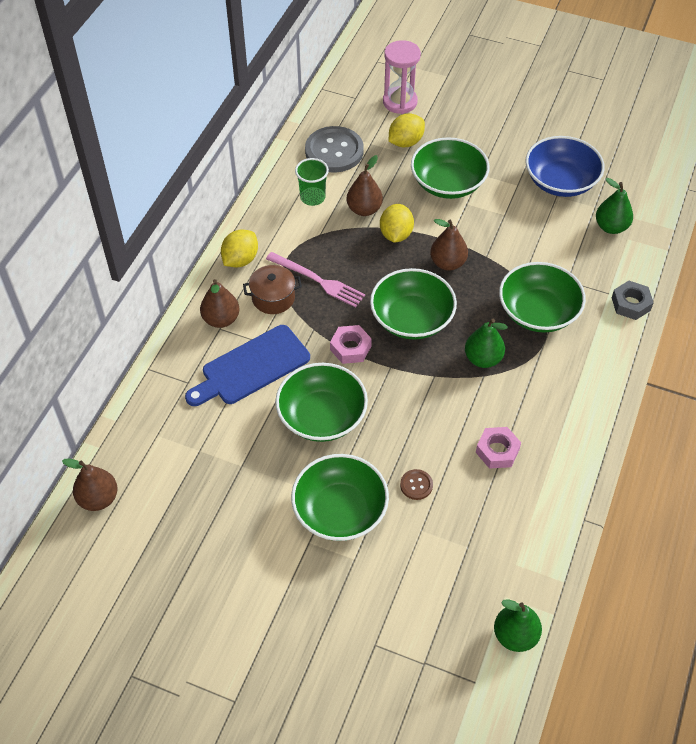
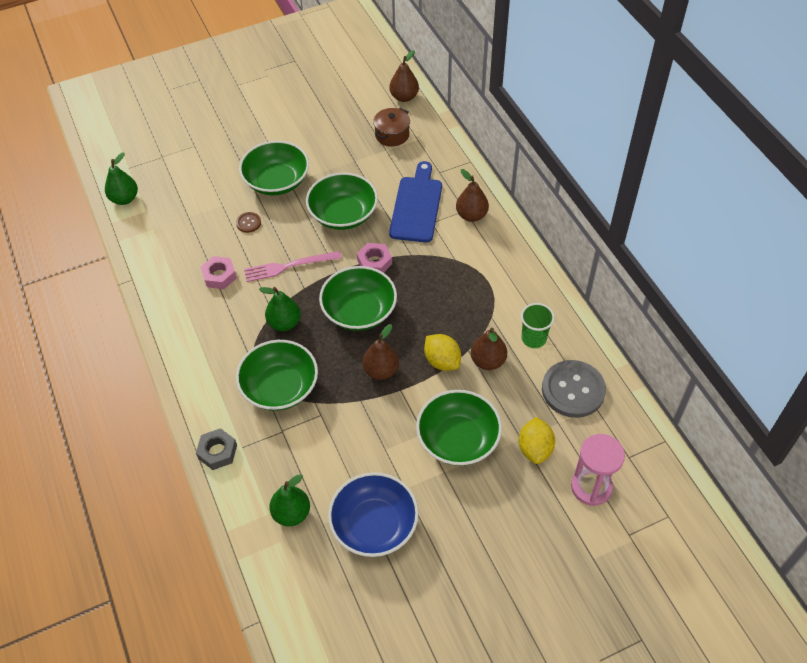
camera: 135 degrees right, 0 degrees up
yellow lemon [221,230,258,268] -> none
brown pot [243,265,302,314] -> brown pot moved to [373,108,410,147]
pink fork [266,252,365,308] -> pink fork moved to [244,251,342,282]

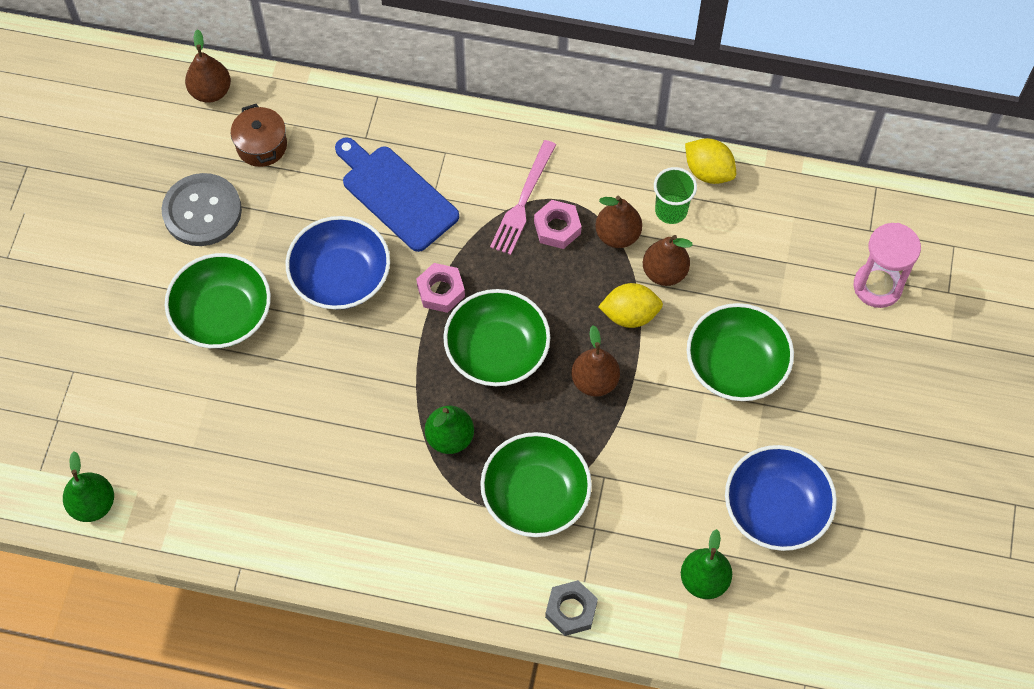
camera: 55 degrees left, 10 degrees up
pink nut [200,256,237,289] -> pink nut moved to [534,200,582,249]
brown button [236,212,261,233] -> none
pink fork [244,251,342,282] -> pink fork moved to [490,140,556,255]
green bowl [306,172,378,230] -> blue bowl [286,216,390,310]
brown pear [456,169,489,222] -> brown pear moved to [595,196,642,248]
yellow lemon [519,417,555,464] -> yellow lemon moved to [685,138,736,184]
grey button [542,360,606,418] -> grey button moved to [162,173,242,246]

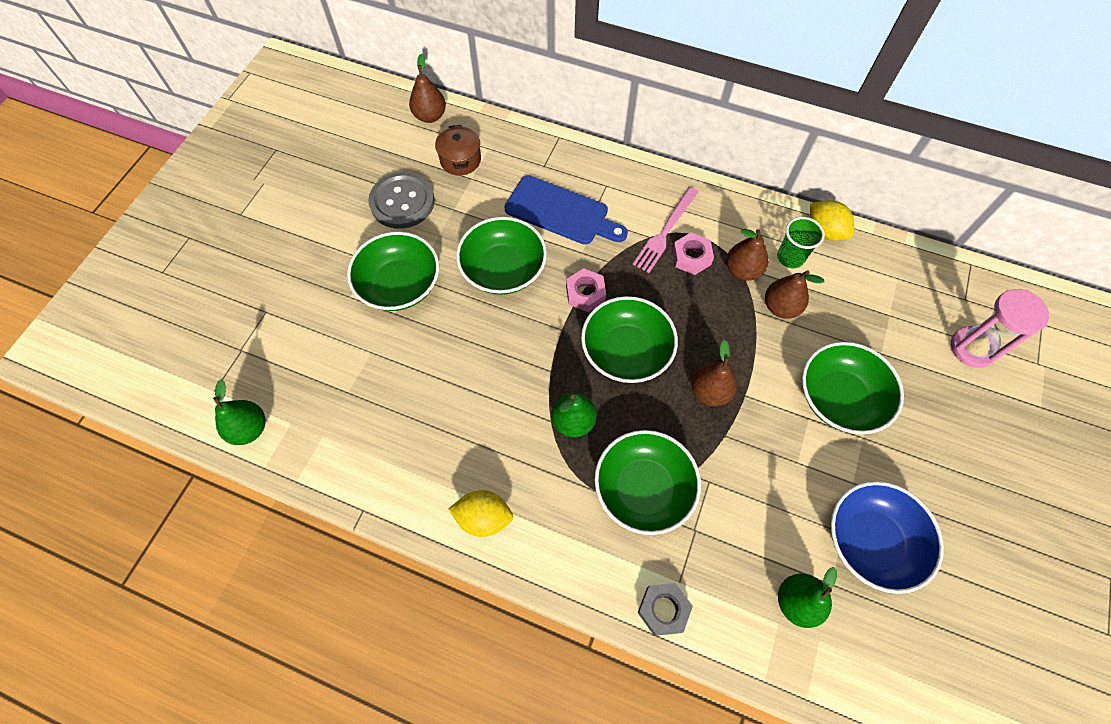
camera: 10 degrees right, 0 degrees up
blue bowl [286,216,390,310] -> green bowl [456,217,547,295]
blue cutting board [335,137,459,252] -> blue cutting board turned 150 degrees clockwise [504,175,628,245]
yellow lemon [598,283,663,328] -> yellow lemon moved to [449,490,513,537]

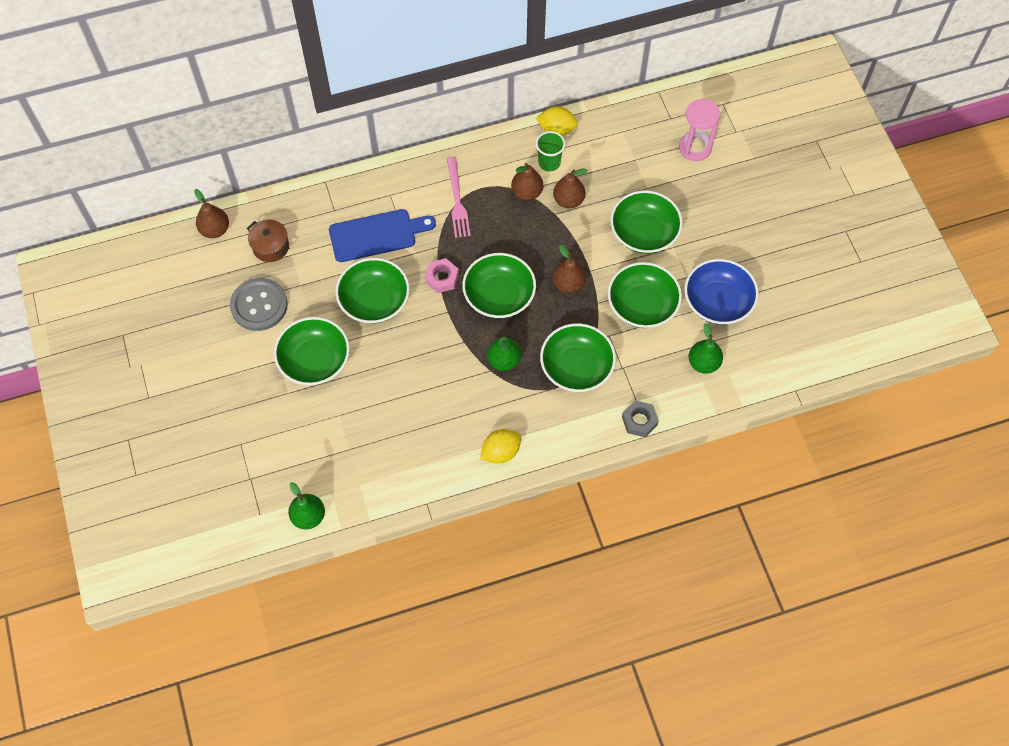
camera: 40 degrees left, 0 degrees up
pink nut [672,233,714,275] -> none
none -> green bowl [608,262,682,328]

